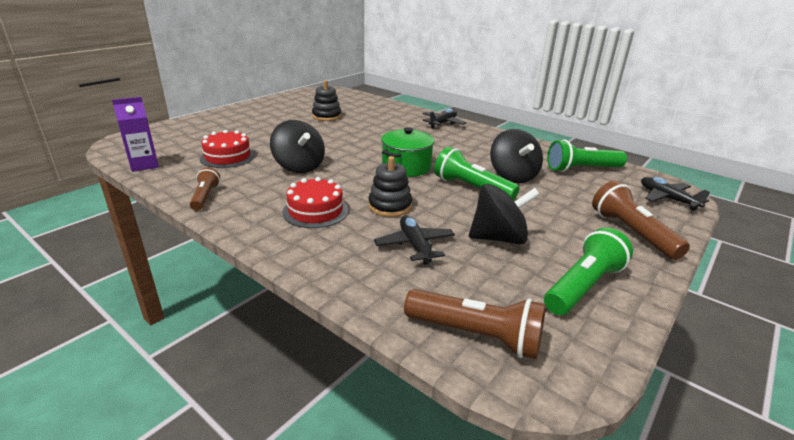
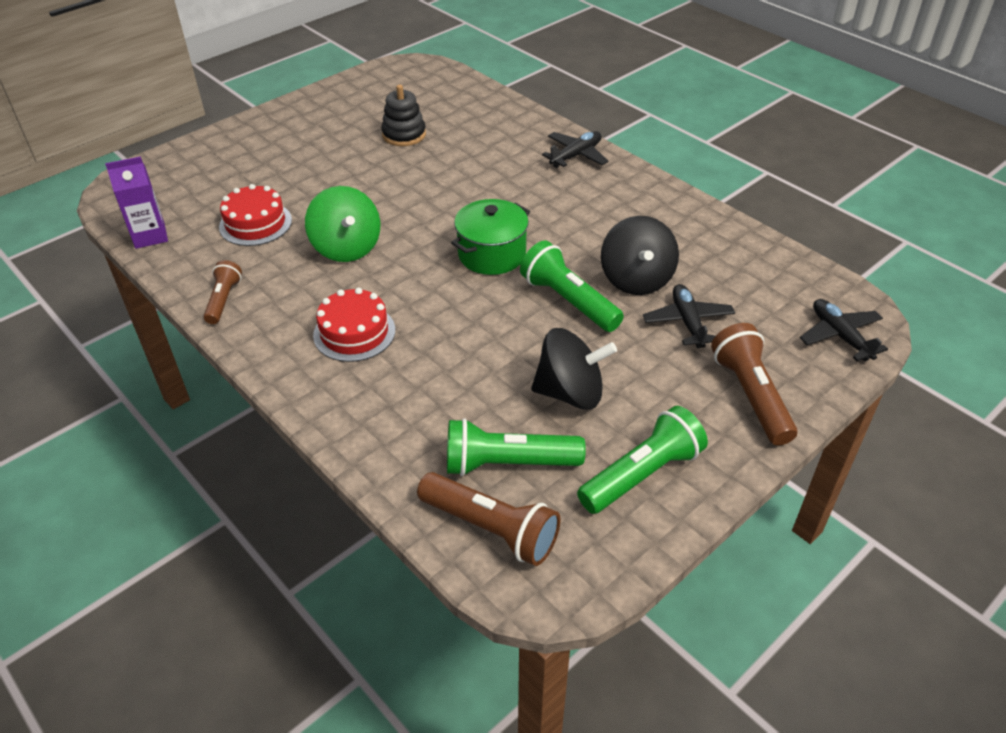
camera: 10 degrees right, 15 degrees up
black spinning top [270,120,325,173] -> green spinning top [305,186,380,262]
black stacking toy [368,156,412,217] -> none
black plane [374,215,455,264] -> black plane moved to [643,284,735,348]
green flashlight [547,140,627,172] -> green flashlight moved to [447,418,586,476]

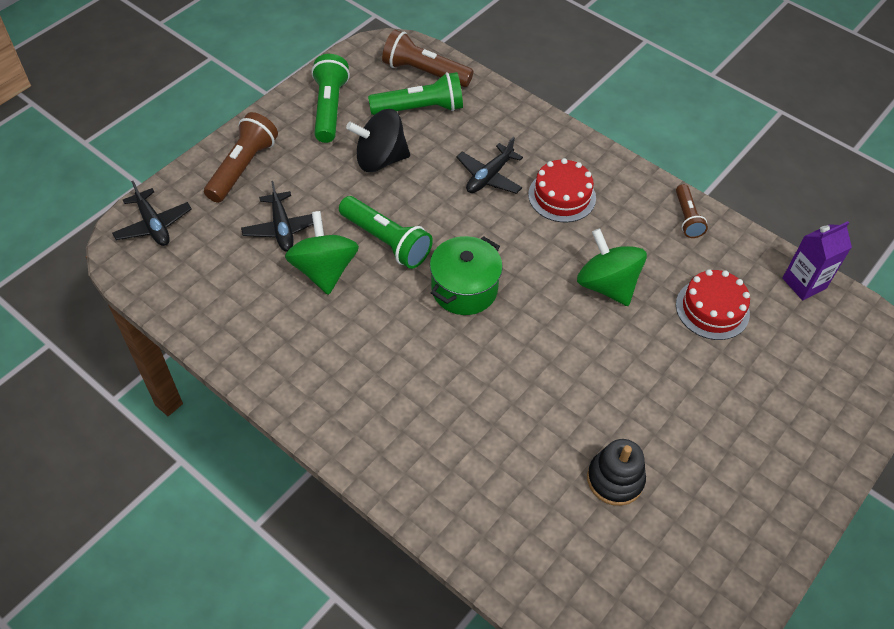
camera: 170 degrees right, 10 degrees up
black plane [542,131,608,168] -> black plane moved to [456,137,523,194]
green flashlight [577,406,708,514] -> green flashlight turned 135 degrees clockwise [311,54,350,143]
black spinning top [601,216,679,295] -> green spinning top [285,211,359,295]
brown flashlight [711,323,797,445] -> brown flashlight turned 135 degrees counterclockwise [204,112,278,203]

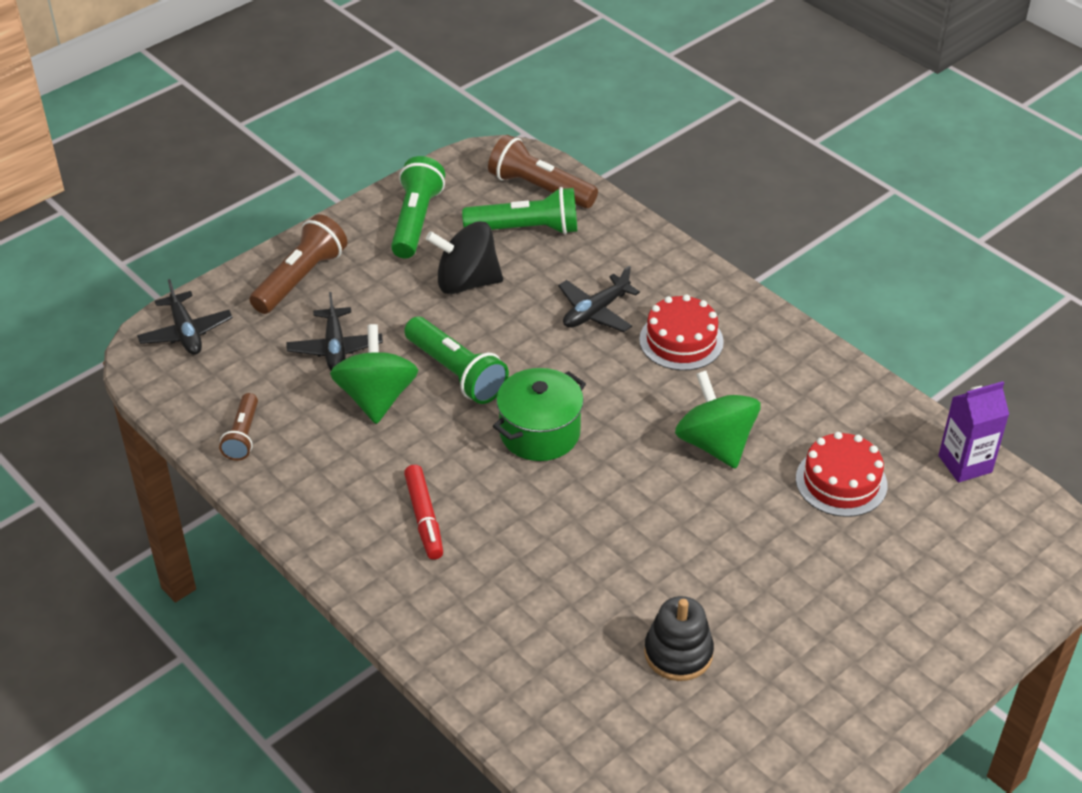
camera: 10 degrees right, 10 degrees down
brown flashlight [676,184,708,238] -> brown flashlight moved to [219,393,258,460]
none -> red marker [404,465,443,560]

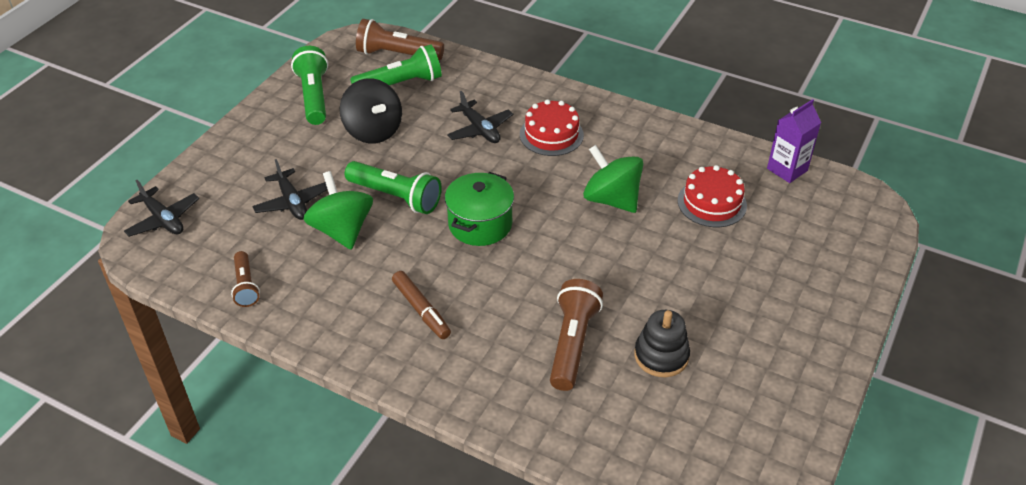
camera: 20 degrees left, 0 degrees up
brown flashlight [250,214,347,314] -> brown flashlight moved to [550,279,603,391]
red marker [404,465,443,560] -> brown marker [392,271,451,339]
black spinning top [426,221,503,294] -> black spinning top turned 105 degrees counterclockwise [340,78,402,144]
black plane [558,266,640,332] -> black plane turned 60 degrees counterclockwise [447,91,513,143]

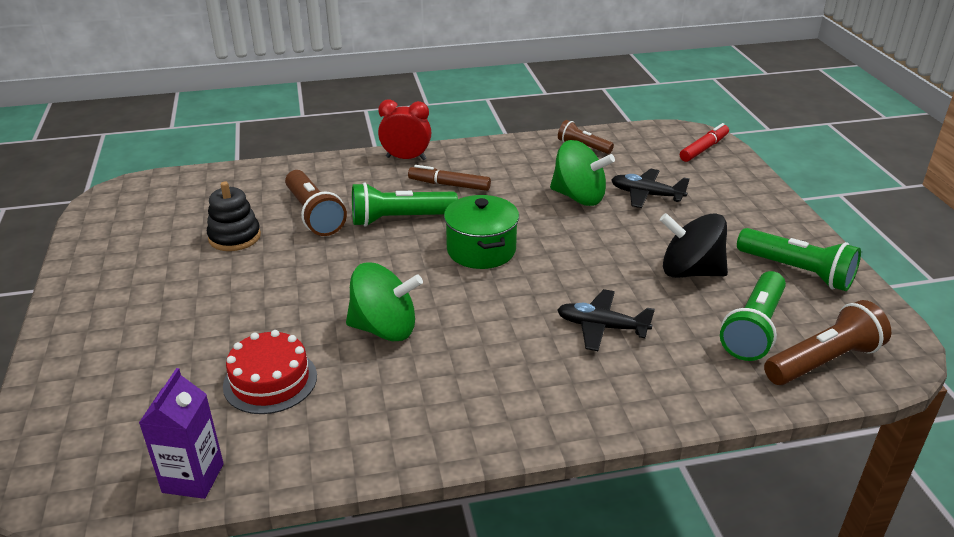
camera: 140 degrees right, 10 degrees down
black plane [124,180,199,237] -> red marker [680,123,729,162]
green flashlight [345,161,442,214] -> green flashlight moved to [352,182,458,227]
red cake [520,99,584,156] -> none
none -> red clock [378,99,431,160]

